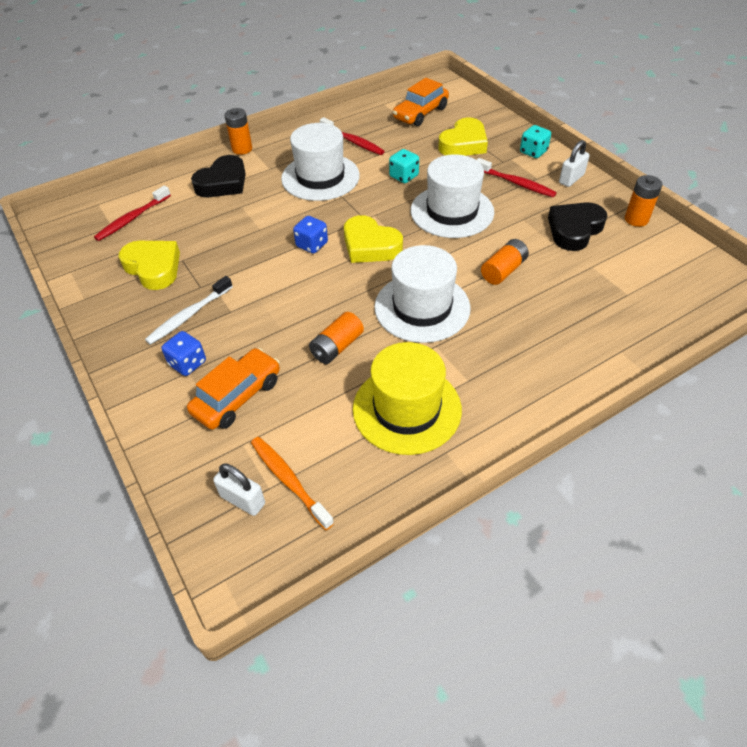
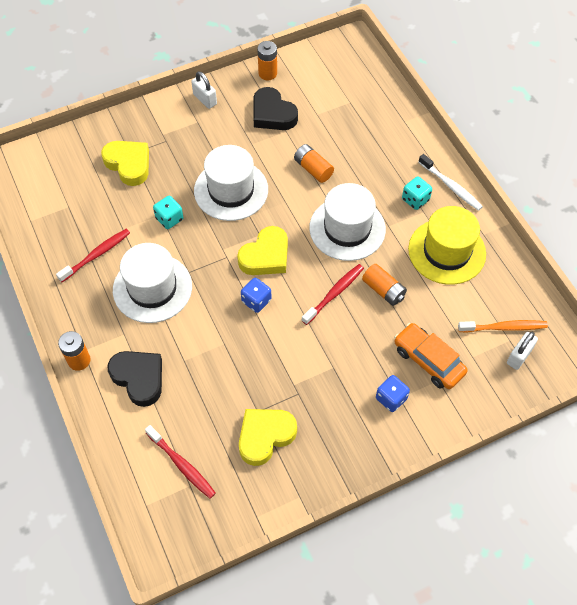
camera: 85 degrees left, 10 degrees up
white toothbrush [145,276,233,345] -> white toothbrush moved to [419,154,483,211]
orange toothbrush [251,437,334,530] -> orange toothbrush turned 150 degrees counterclockwise [458,320,548,333]
orange car [393,78,449,126] -> none
red toothbrush [477,158,557,197] -> red toothbrush moved to [302,264,364,325]
turquoise dice [520,125,551,158] -> turquoise dice moved to [402,176,432,210]

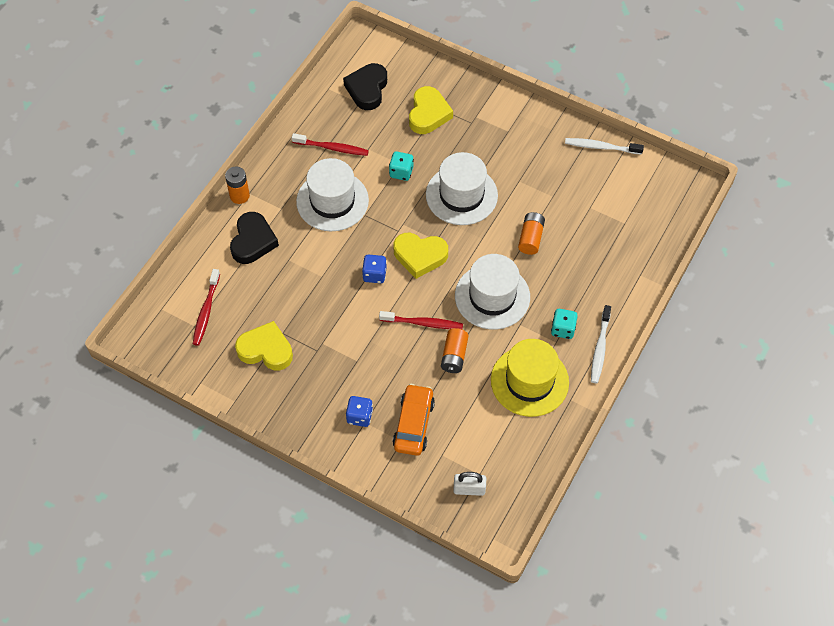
camera: 55 degrees right, 0 degrees up
white padlock [191,71,217,109] -> none
black heart [253,87,298,130] -> black heart moved to [343,63,387,110]
orange battery [257,41,277,80] -> white toothbrush [565,138,644,155]
orange toothbrush [458,320,548,333] -> none

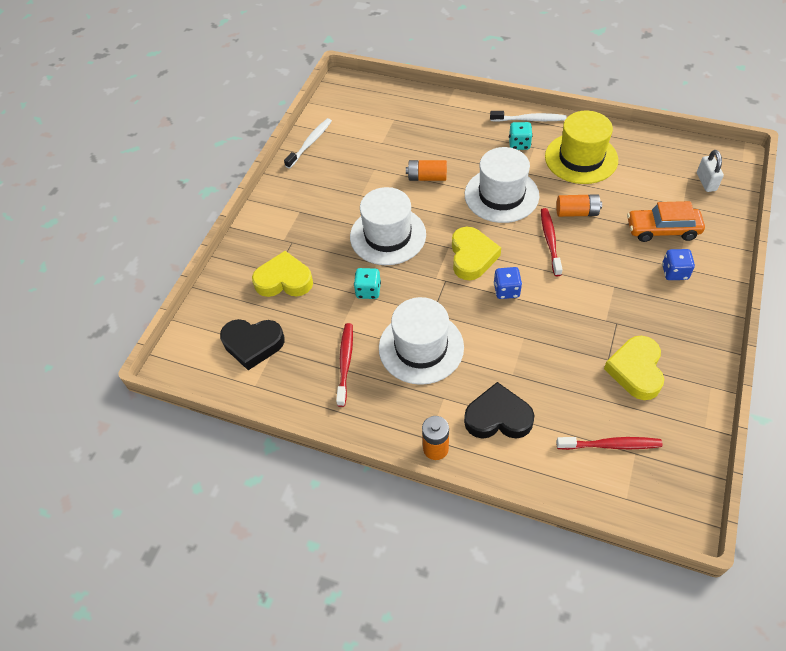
camera: 95 degrees left, 5 degrees down
white toothbrush [565,138,644,155] -> white toothbrush turned 150 degrees counterclockwise [284,118,332,169]

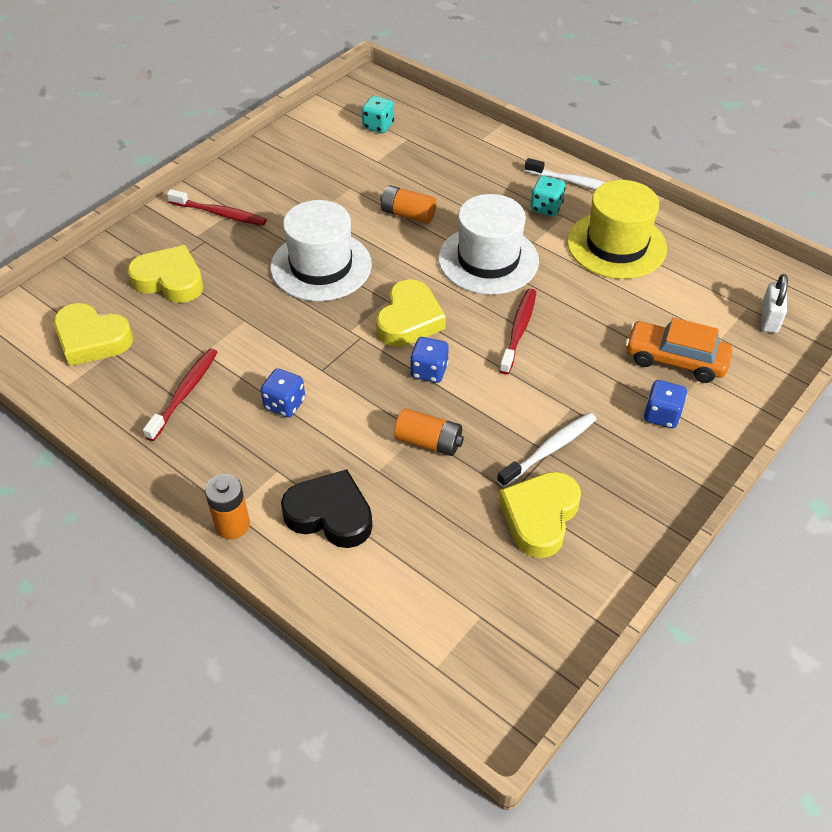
camera: 15 degrees right, 5 degrees down
black heart [220,319,285,370] -> yellow heart [54,303,133,366]
white toothbrush [284,118,332,169] -> white toothbrush moved to [497,413,597,487]
turquoise dice [354,268,381,299] -> turquoise dice moved to [362,96,394,133]
white hat [379,297,464,385] -> blue dice [260,368,305,417]
orange battery [556,194,602,217] -> orange battery moved to [394,408,464,456]
red toothbrush [556,437,663,450] -> red toothbrush moved to [167,189,267,226]

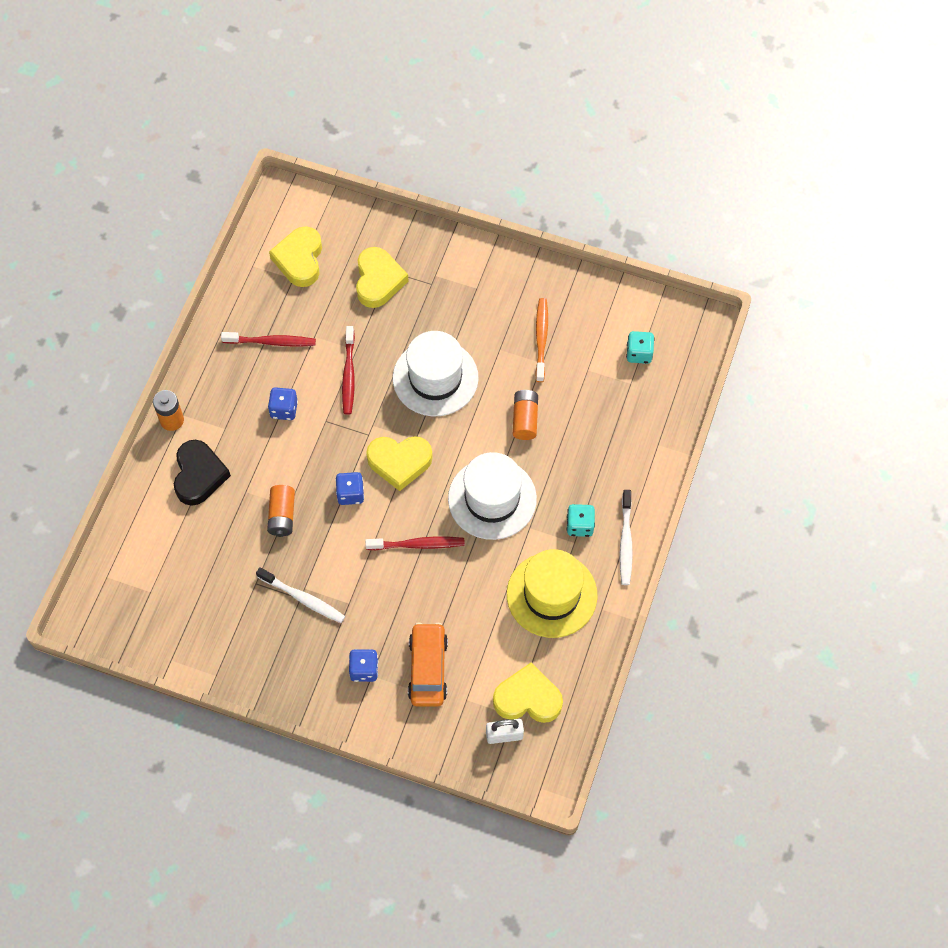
camera: 70 degrees right, 15 degrees up
red toothbrush [167,189,267,226] -> red toothbrush moved to [342,326,355,415]
yellow heart [499,472,581,558] -> yellow heart moved to [493,662,563,723]
none -> orange toothbrush [535,298,548,382]

